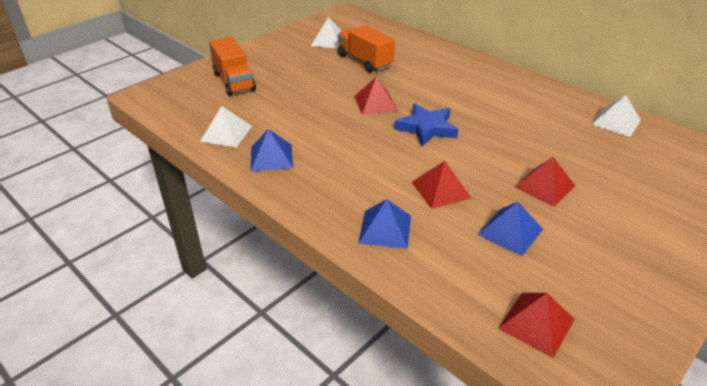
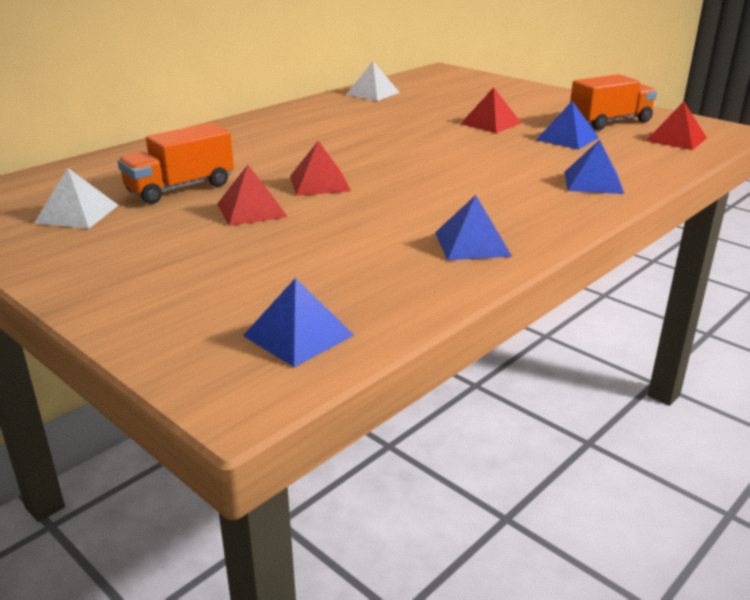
camera: 90 degrees left, 10 degrees down
white pyramid [200,106,252,147] -> none
orange truck [209,37,256,96] -> orange truck moved to [570,74,657,130]
blue star [394,103,458,146] -> none
red pyramid [412,161,471,209] -> red pyramid moved to [217,165,287,226]
none -> blue pyramid [243,278,354,367]

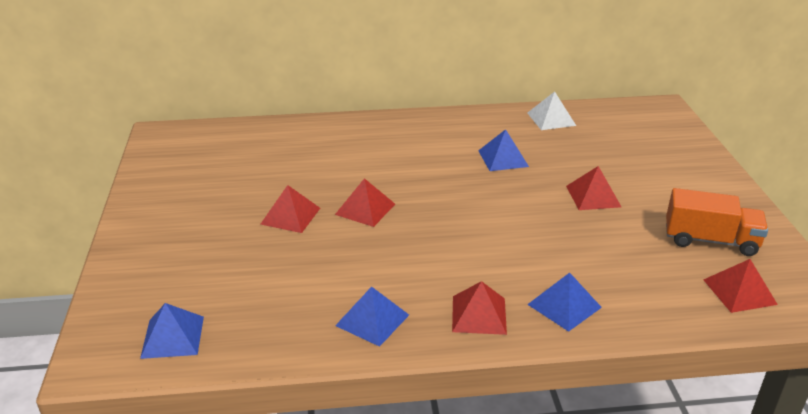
camera: 40 degrees right, 5 degrees up
white pyramid [34,168,119,229] -> none
orange truck [117,123,234,204] -> none
blue pyramid [536,101,599,150] -> blue pyramid moved to [478,129,529,171]
none -> red pyramid [452,281,507,335]

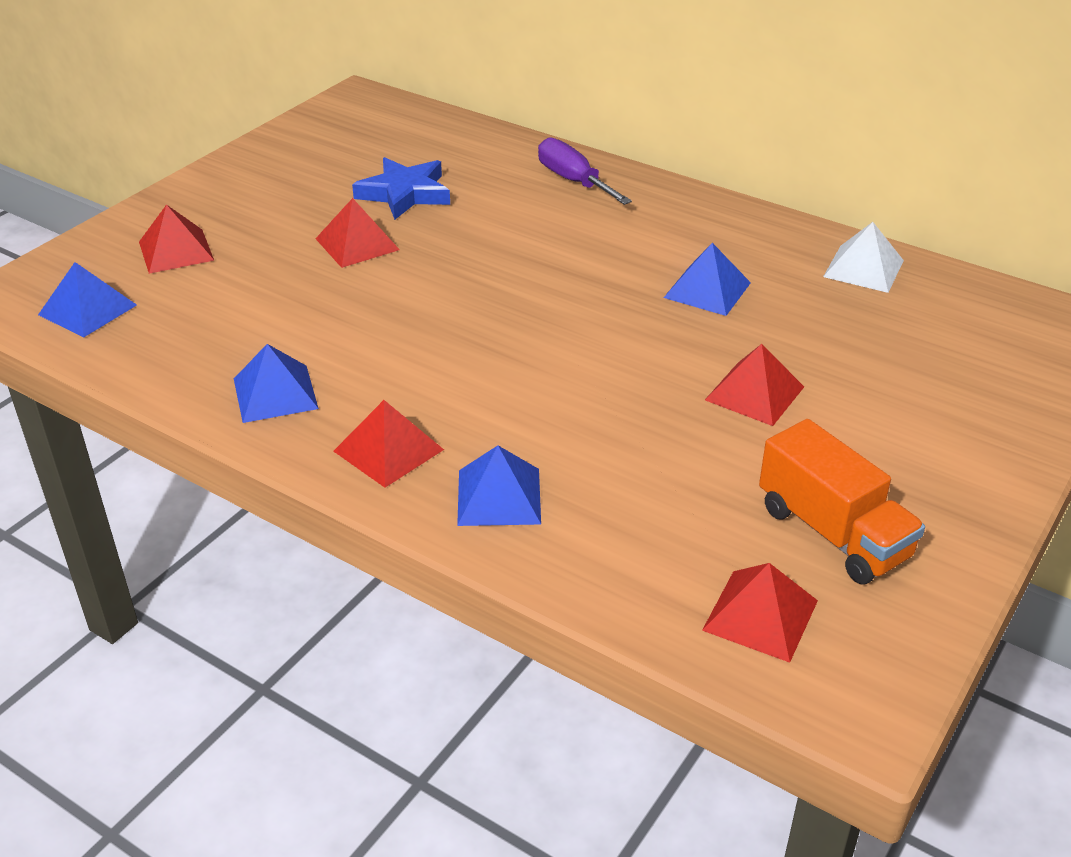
camera: 40 degrees right, 5 degrees up
red pyramid [335,178,395,227] -> red pyramid moved to [139,204,214,274]
none -> blue star [352,157,450,220]
none -> purple screwdriver [538,137,632,205]

